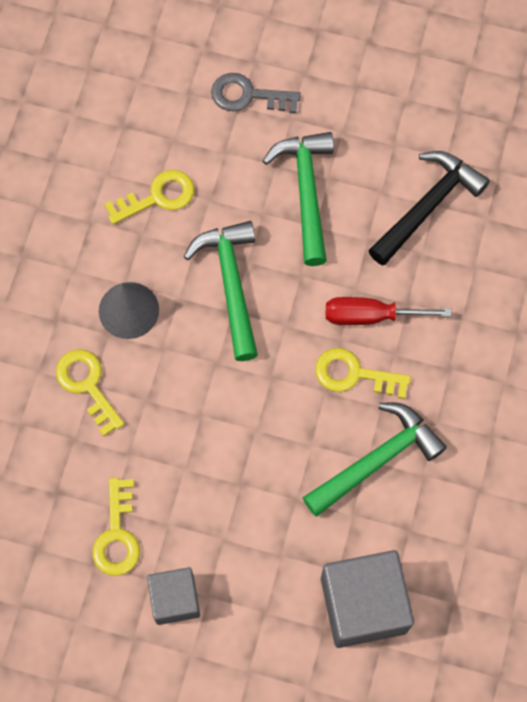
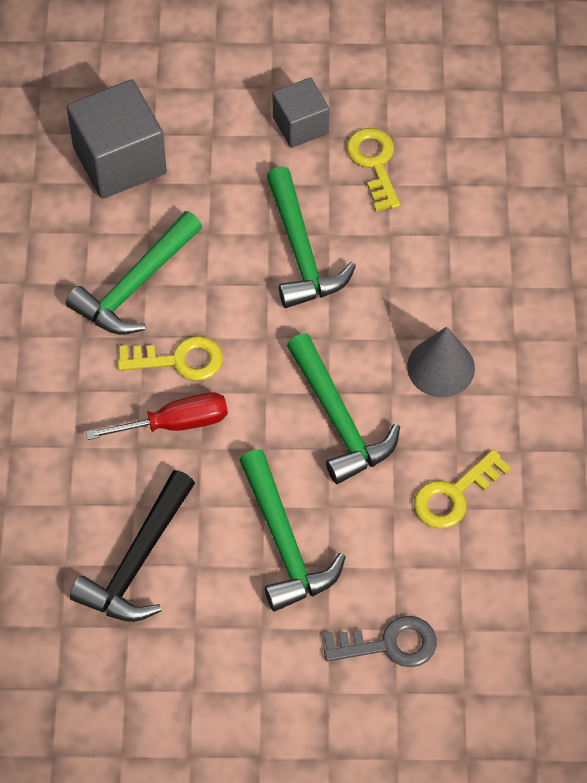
camera: 165 degrees right, 10 degrees down
yellow key [56,349,124,436] -> none
none -> green hammer [266,167,356,308]

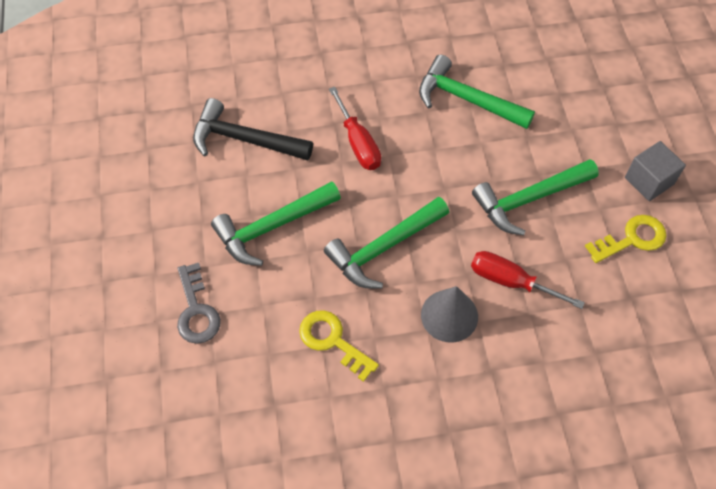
camera: 80 degrees right, 0 degrees up
grey cube [66,79,167,199] -> none
yellow key [118,336,223,381] -> none
none -> red screwdriver [471,251,585,309]

